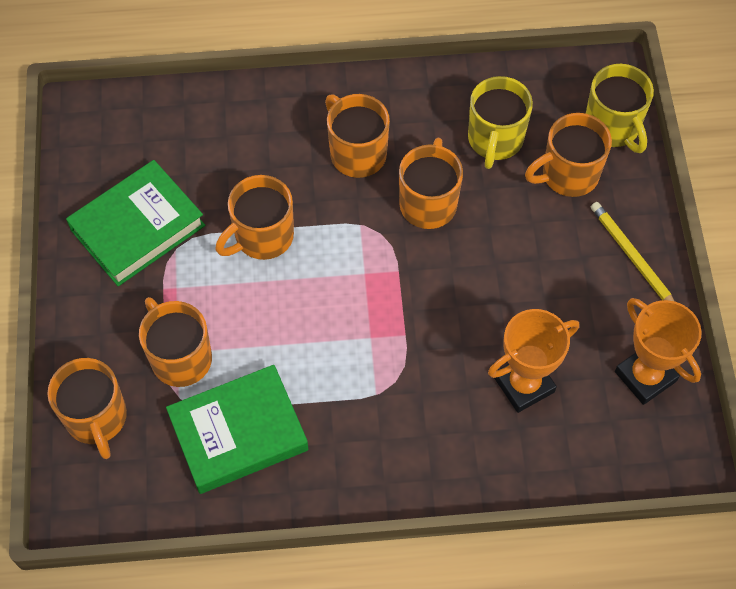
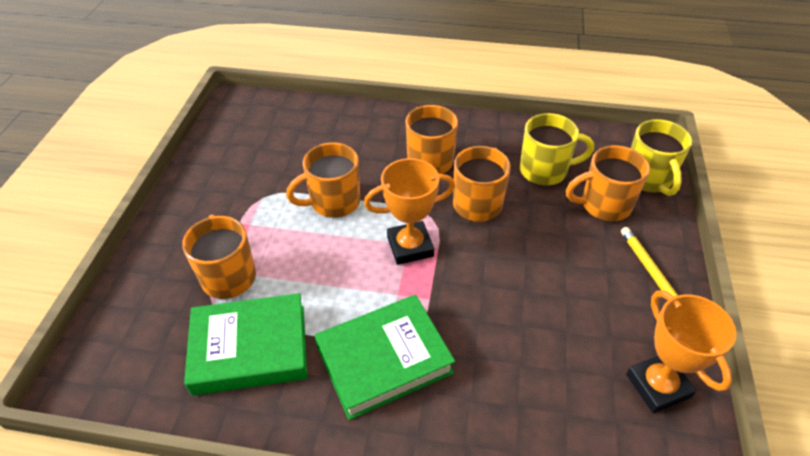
camera: 15 degrees right, 15 degrees down
orange mug [47,358,127,459] -> none
green book [66,160,205,286] -> green book moved to [315,295,455,420]
yellow mug [468,76,533,169] -> yellow mug turned 120 degrees counterclockwise [520,113,594,186]
orange trophy [488,309,579,413] -> orange trophy moved to [364,158,455,265]

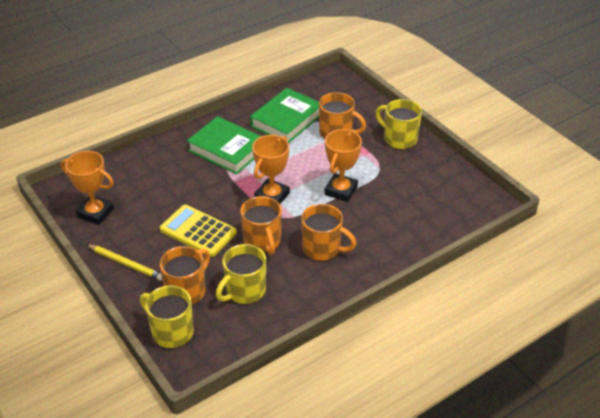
camera: 135 degrees right, 5 degrees down
orange mug [286,142,360,218] -> orange trophy [325,129,362,202]
green book [315,295,455,420] -> green book turned 75 degrees counterclockwise [187,116,261,174]
none -> yellow calculator [160,205,237,257]
none -> yellow mug [376,99,422,149]

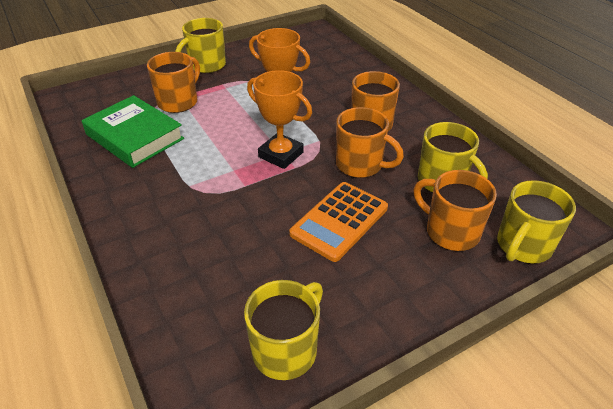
camera: 85 degrees left, 0 degrees up
orange trophy [61,151,114,225] -> yellow mug [244,280,323,380]
yellow pencil [86,244,162,280] -> none
yellow calculator [160,205,237,257] -> orange calculator [289,182,388,262]
green book [187,116,261,174] -> none
orange mug [240,196,282,255] -> orange mug turned 45 degrees clockwise [336,107,404,178]

